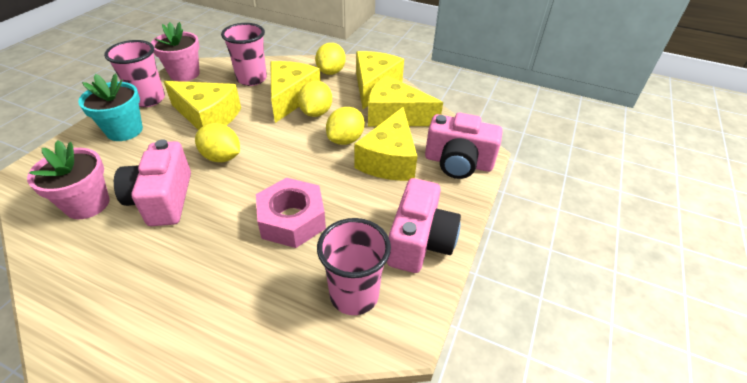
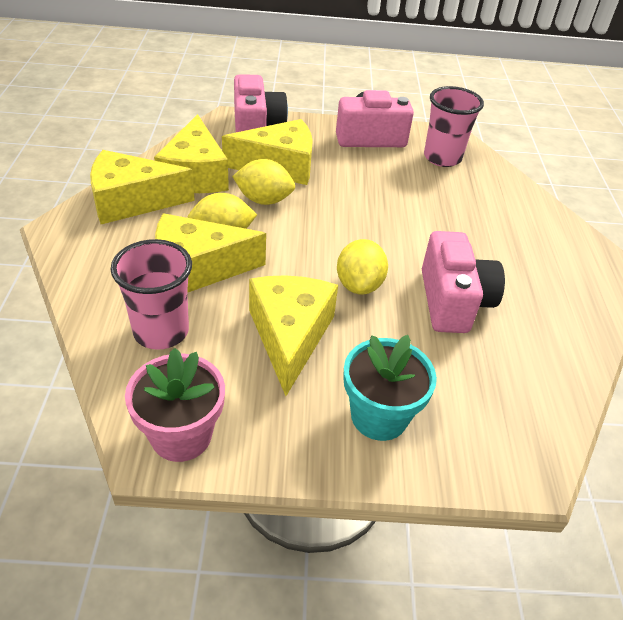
camera: 115 degrees left, 0 degrees up
pink flower pot [27,140,110,219] -> none
pink cup [104,40,165,107] -> none
pink camera [114,139,191,226] -> pink camera turned 60 degrees counterclockwise [422,231,505,333]
pink nut [256,178,326,248] -> none
yellow lemon [315,43,346,75] -> none

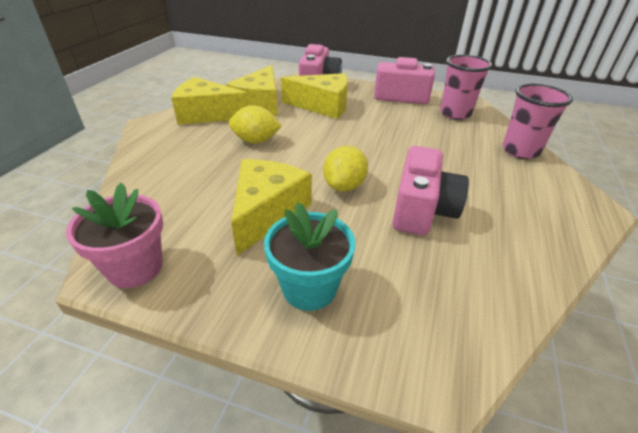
camera: 20 degrees right, 5 degrees down
pink cup [111,239,192,350] -> pink cup moved to [502,84,573,159]
yellow cheese [155,213,266,293] -> none
yellow lemon [232,159,295,205] -> none

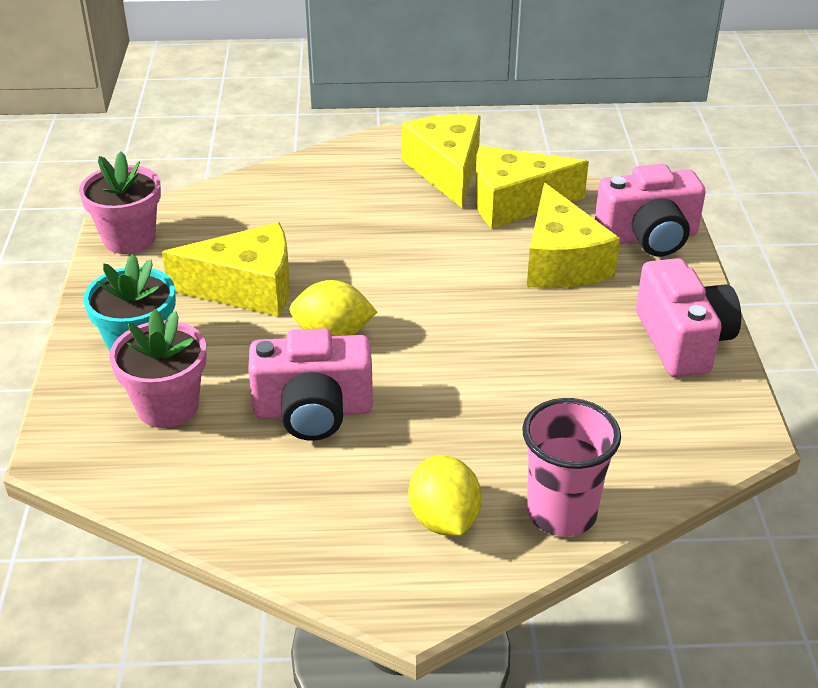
camera: 70 degrees right, 0 degrees up
yellow lemon [229,105,282,143] -> yellow lemon moved to [409,455,482,536]
pink cup [440,55,492,120] -> none
none -> pink flower pot [109,309,207,428]

